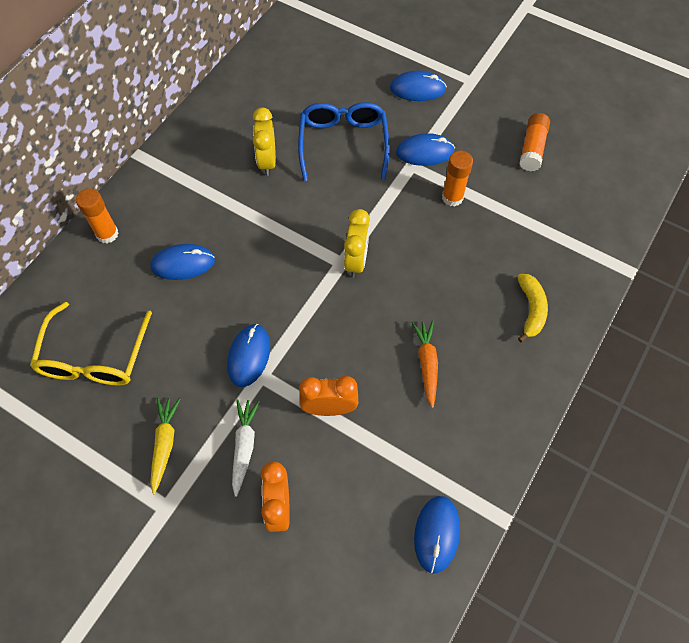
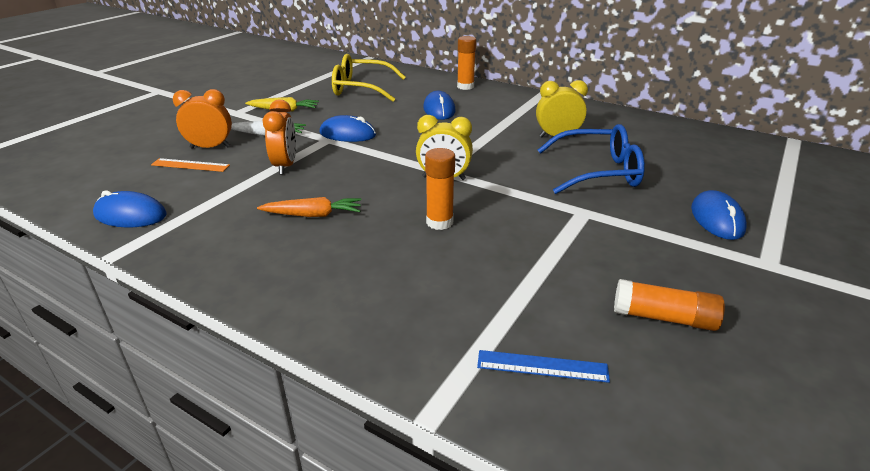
camera: 90 degrees right, 30 degrees down
blue mouse [396,133,455,166] -> none
orange glue stick [442,151,473,207] -> orange glue stick moved to [425,148,455,230]
yellow banana [517,274,548,342] -> none
none -> orange ruler [151,158,230,172]
none -> blue ruler [477,350,610,383]

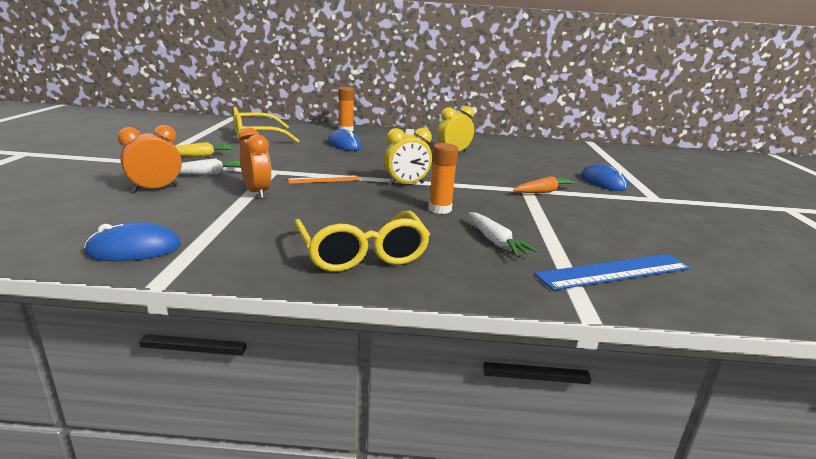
camera: 30 degrees left, 10 degrees down
orange ruler [151,158,230,172] -> orange ruler moved to [288,175,360,184]
orange carrot [257,197,361,217] -> orange carrot moved to [513,176,577,193]
blue mouse [319,115,376,142] -> none
blue ruler [477,350,610,383] -> blue ruler [534,254,691,290], size x1.70
blue glasses [538,124,645,194] -> none
orange glue stick [614,279,725,331] -> none
none -> yellow glasses [294,211,430,272]
none -> white carrot [469,212,538,257]

